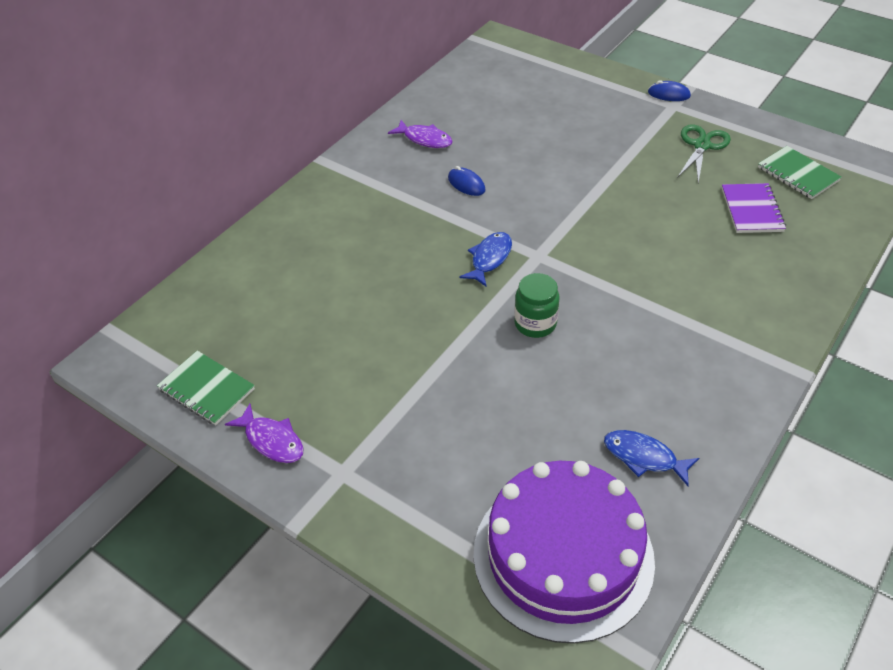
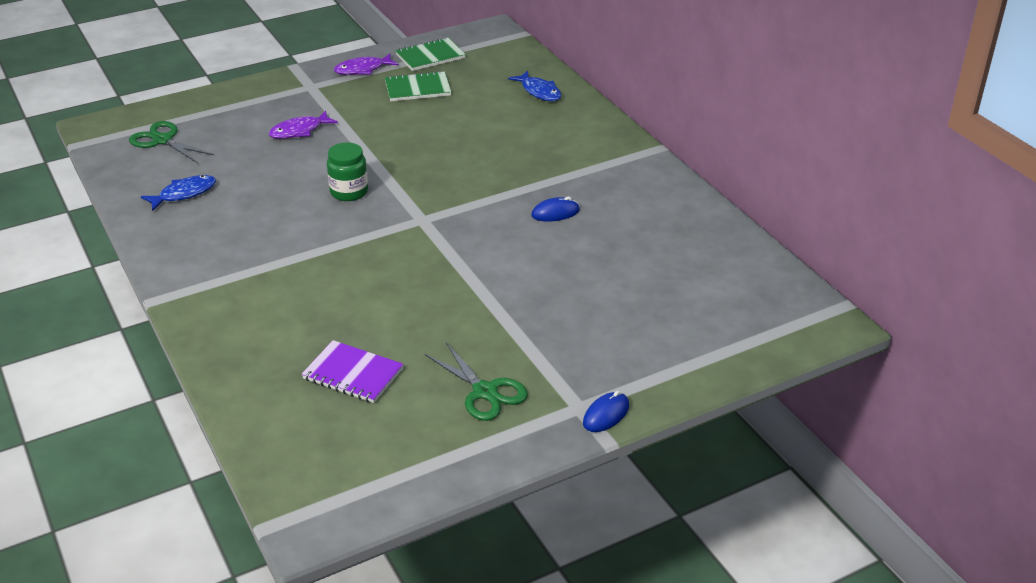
camera: 115 degrees right, 10 degrees down
purple fish [388,120,453,148] -> purple fish moved to [269,110,338,139]
blue fish [459,232,512,287] -> blue fish moved to [508,71,561,101]
purple cake [473,461,655,644] -> green scissors [129,121,214,163]
green notebook [758,146,842,199] -> green notebook moved to [385,71,451,101]

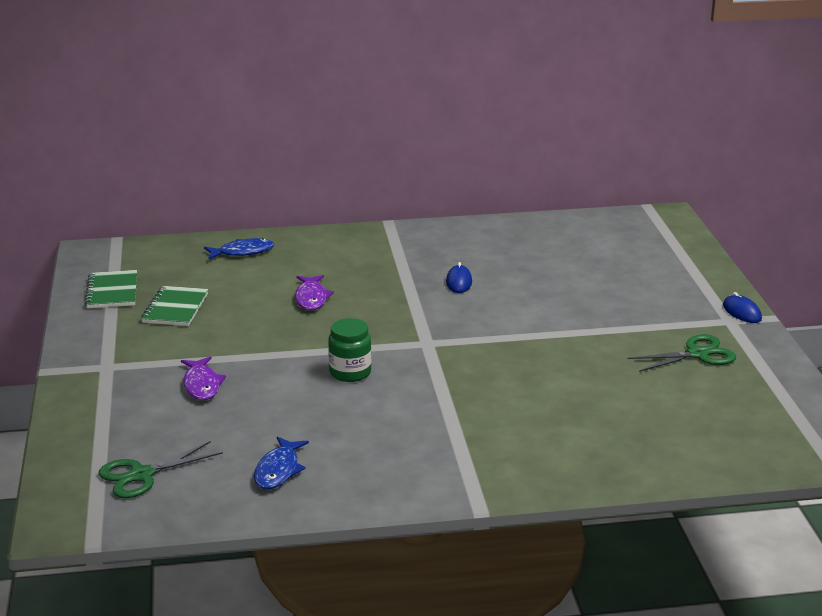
camera: 70 degrees left, 10 degrees down
blue fish [141,175,216,211] -> blue fish turned 150 degrees counterclockwise [254,436,309,489]
purple notebook [301,340,404,403] -> none
purple fish [334,54,399,75] -> purple fish moved to [295,275,334,310]

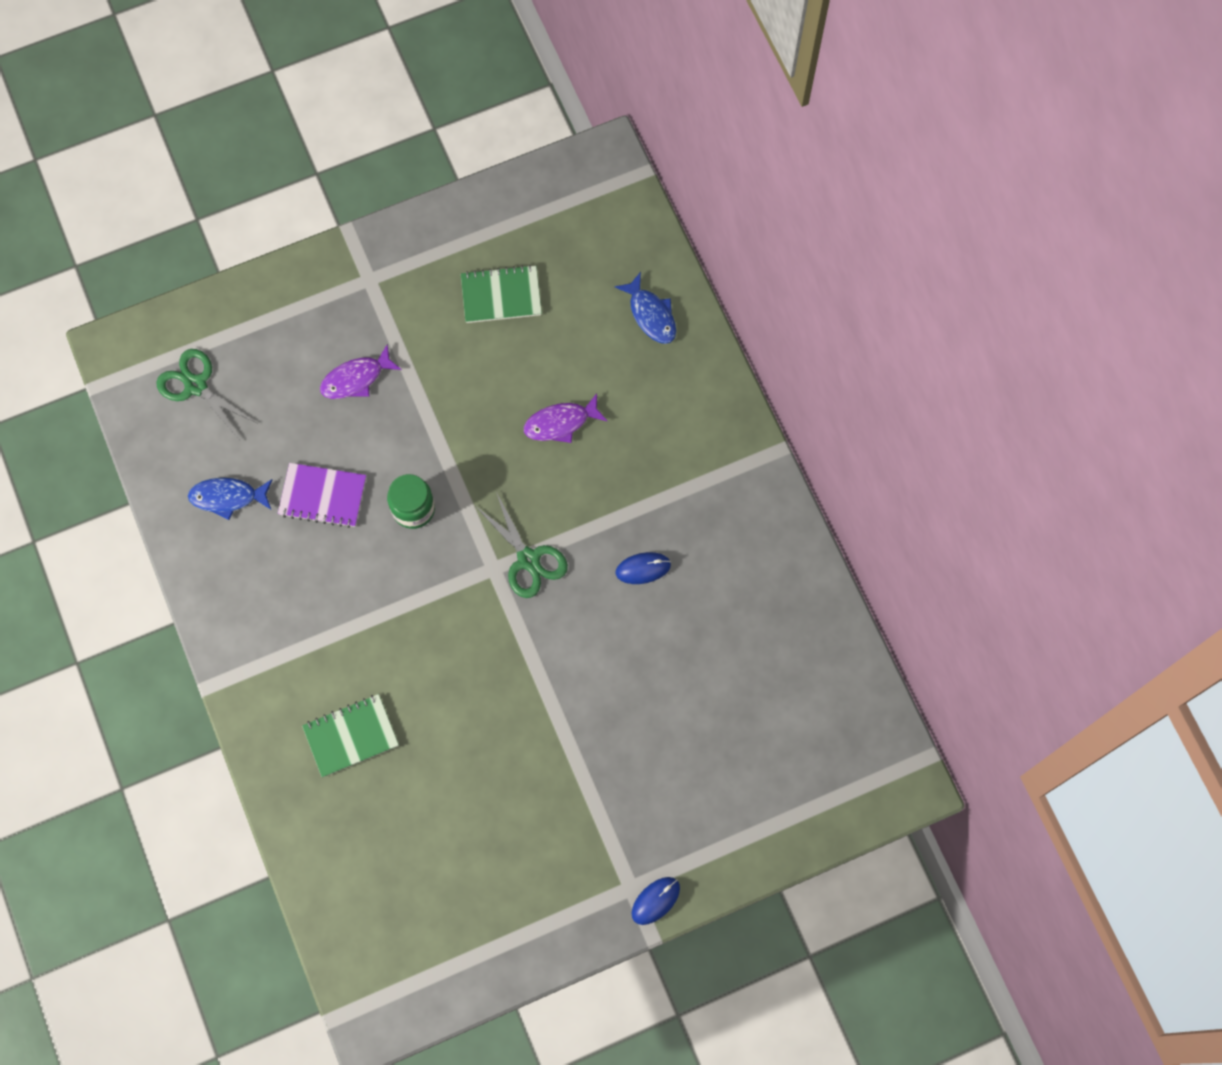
camera: 75 degrees right, 45 degrees up
green notebook [85,270,137,308] -> green notebook moved to [302,694,399,777]
green scissors [628,334,736,372] -> green scissors moved to [476,492,568,598]
none -> purple notebook [278,463,366,528]

